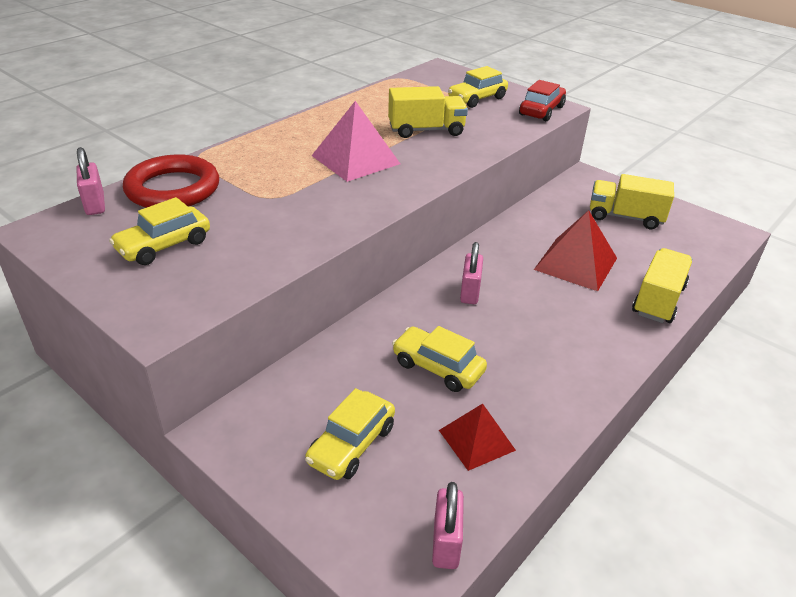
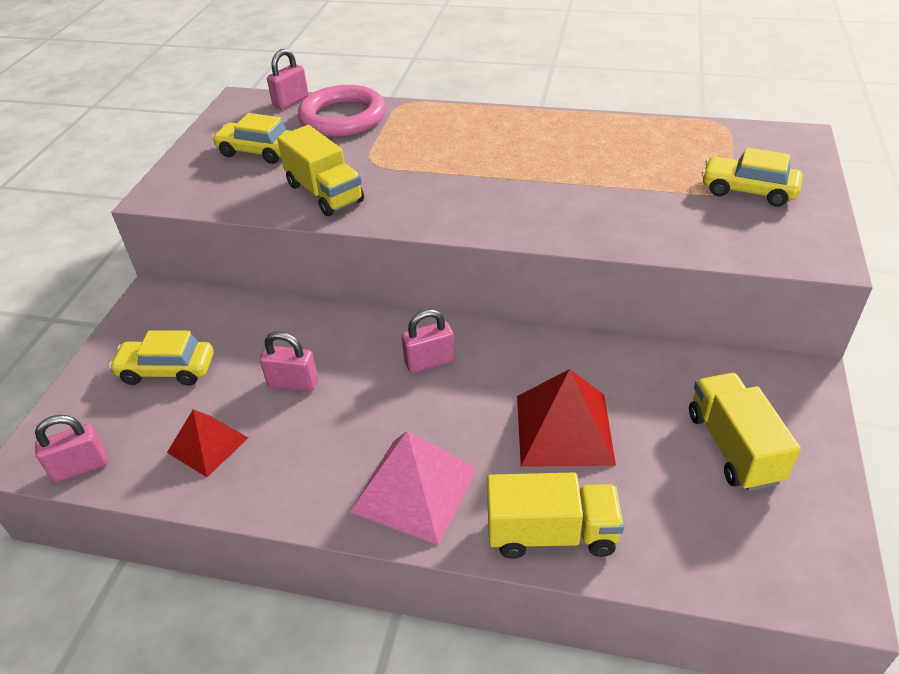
camera: 65 degrees right, 5 degrees up
red ring [123,154,219,208] -> pink ring [298,85,386,137]
pink pyramid [312,101,400,182] -> pink pyramid moved to [350,431,478,545]
yellow truck [388,86,468,138] -> yellow truck moved to [277,125,364,216]
yellow car [392,326,487,392] -> pink padlock [260,331,318,392]
red car [519,80,566,121] -> none

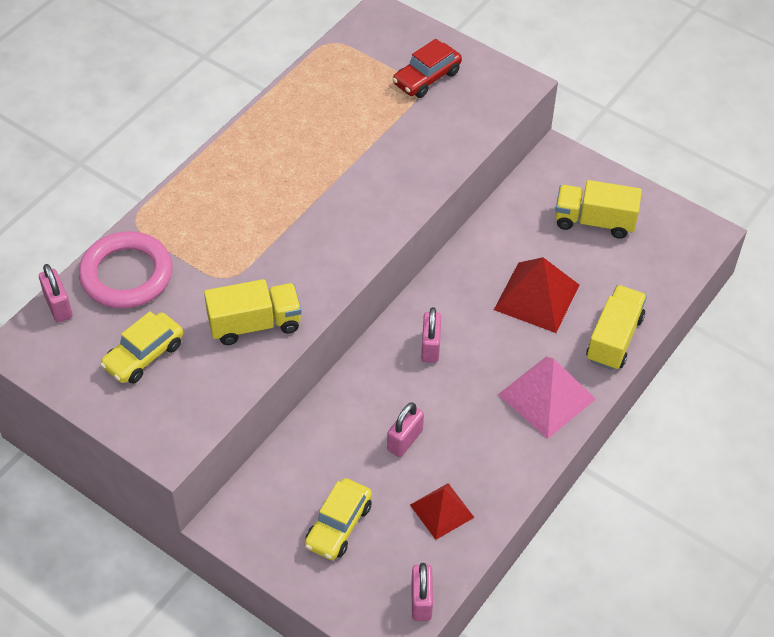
camera: 70 degrees left, 10 degrees up
yellow car [702,148,803,207] -> red car [392,39,462,98]

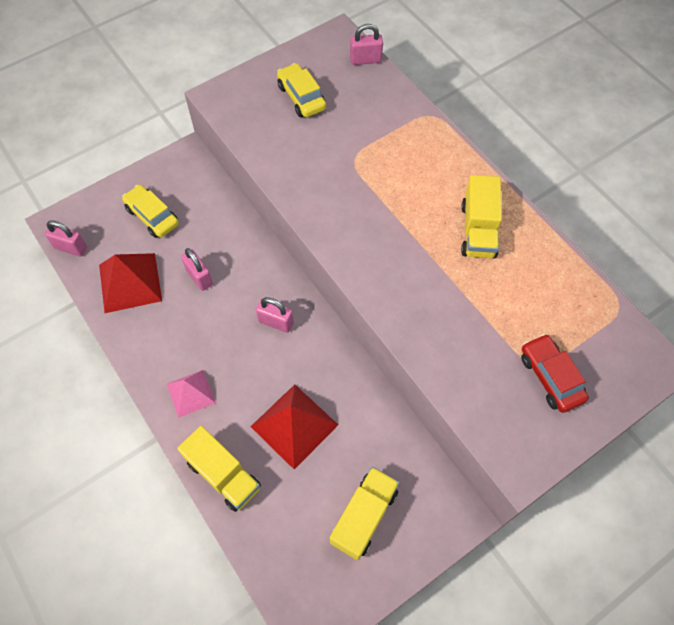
camera: 110 degrees right, 10 degrees up
pink ring [79,231,173,309] -> none
yellow truck [204,279,302,345] -> yellow truck moved to [461,175,502,259]
red pyramid [410,483,475,540] -> red pyramid [99,253,162,313], size x1.58
pink pyramid [498,357,596,439] -> pink pyramid [167,370,216,418], size x0.63

